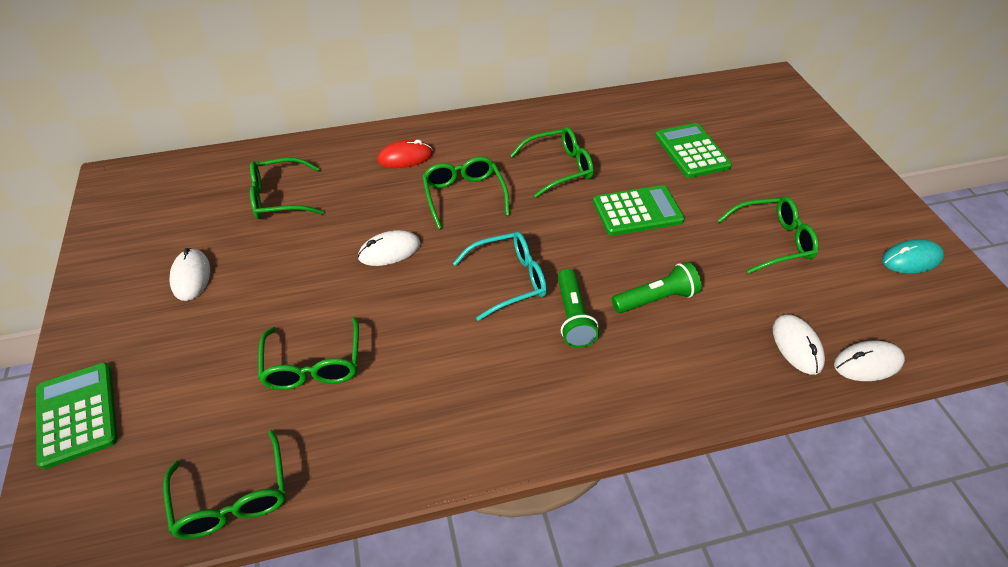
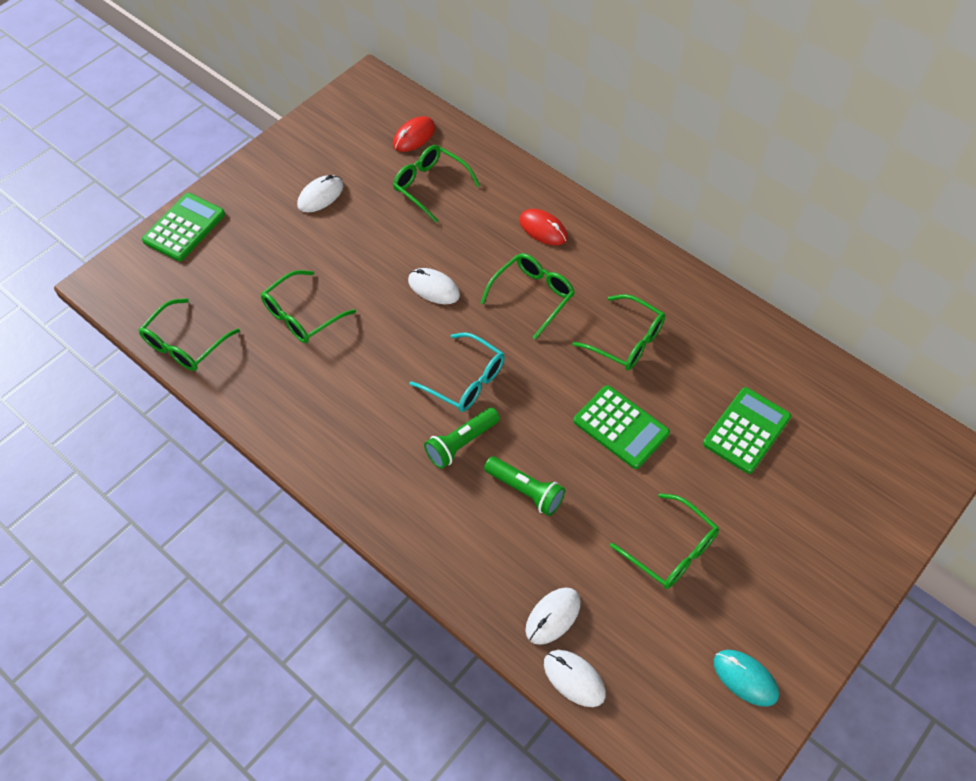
camera: 55 degrees right, 10 degrees up
none -> red mouse [393,116,435,152]

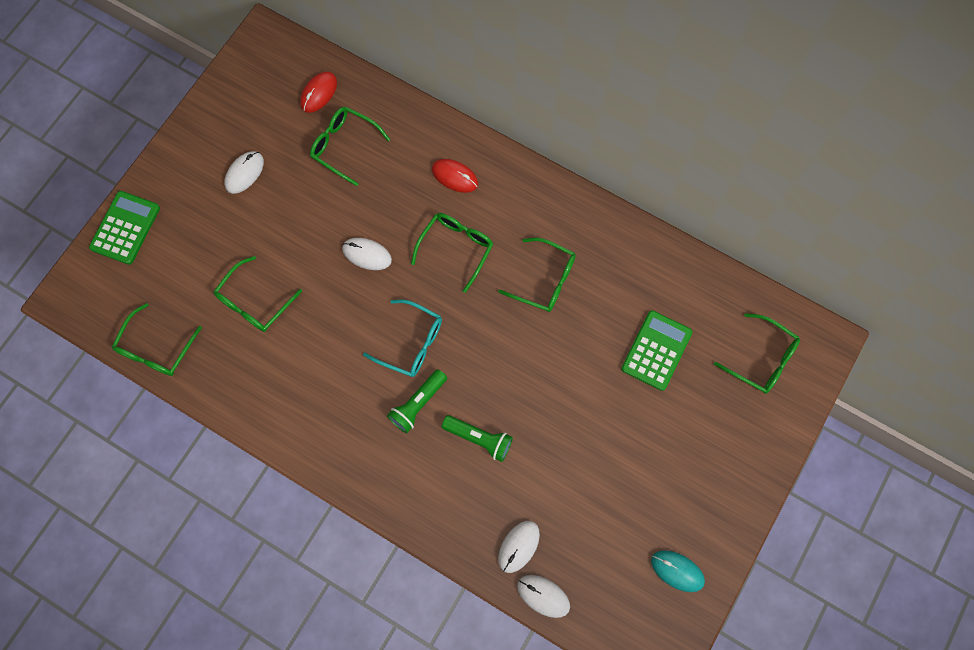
camera: 10 degrees left, 15 degrees up
green calculator [573,385,670,469] -> none
green glasses [610,493,719,589] -> green glasses moved to [714,313,800,394]

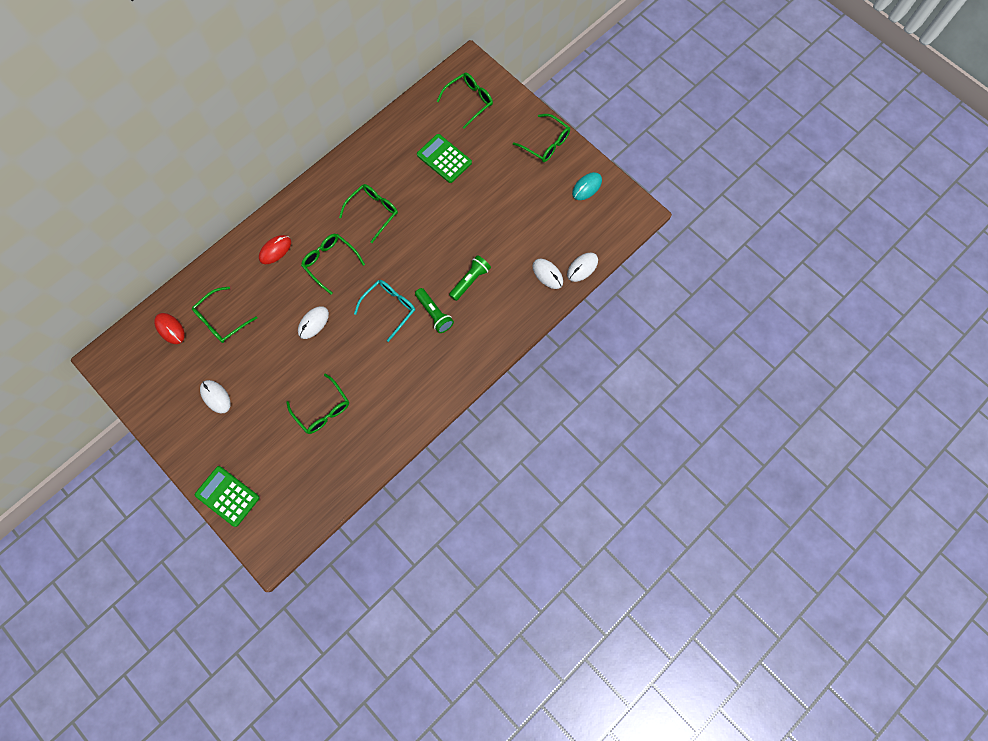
camera: 75 degrees left, 0 degrees up
green glasses [112,303,202,376] -> green glasses moved to [513,114,570,162]

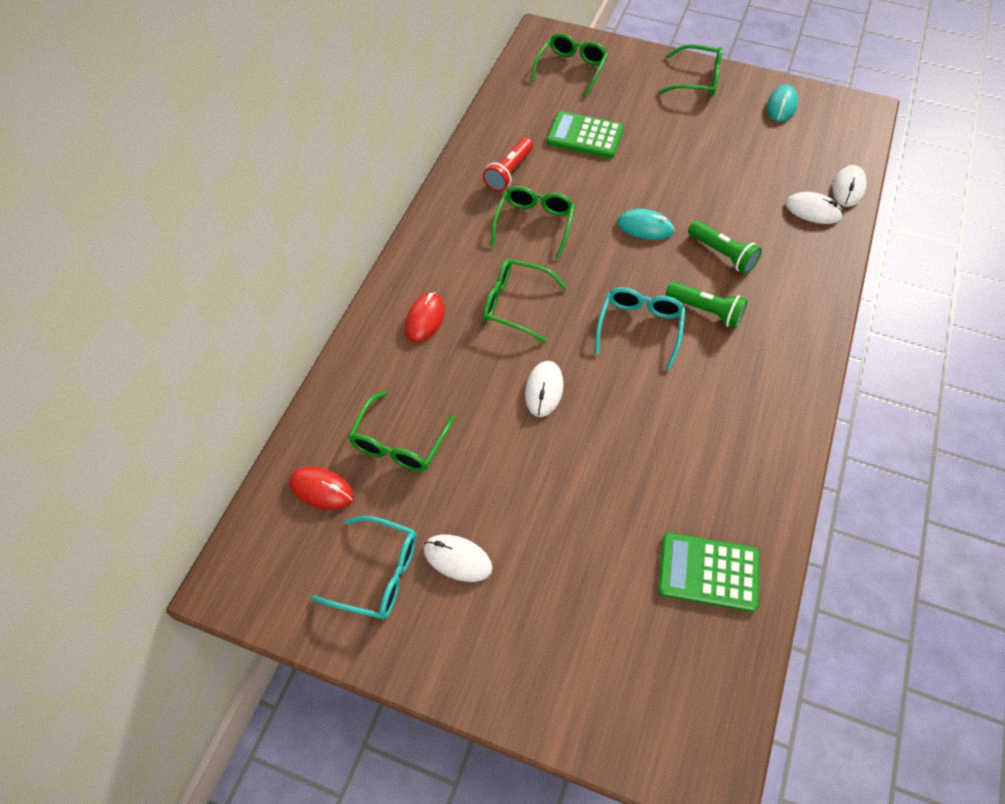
camera: 25 degrees left, 15 degrees down
green calculator [195,466,260,527] -> green calculator moved to [658,532,760,612]
green glasses [286,374,349,434] -> none
green flashlight [449,255,491,301] -> green flashlight turned 120 degrees clockwise [688,220,762,274]
none -> turquoise glasses [312,516,417,620]
none -> red flashlight [483,137,533,192]
none -> turquoise mouse [617,209,675,240]

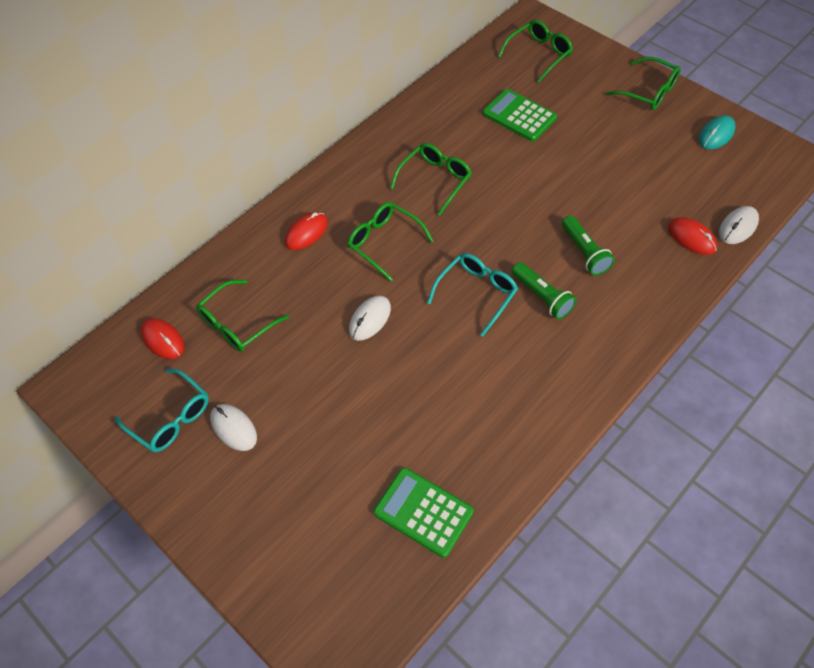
camera: 25 degrees right, 0 degrees up
red flashlight [483,137,533,192] -> none
turquoise mouse [617,209,675,240] -> none
white mouse [786,192,843,224] -> red mouse [668,217,717,255]

